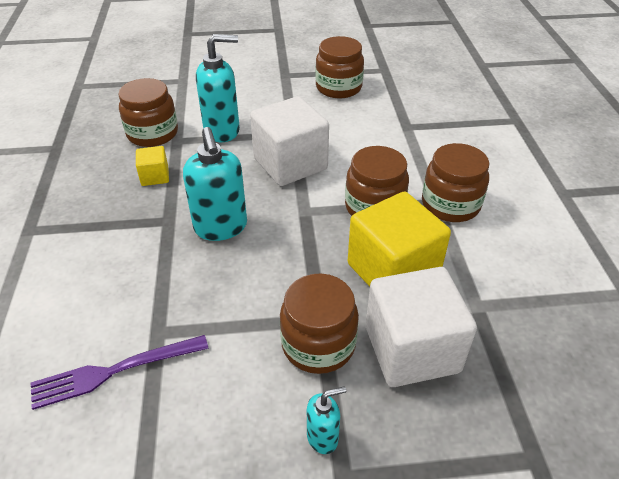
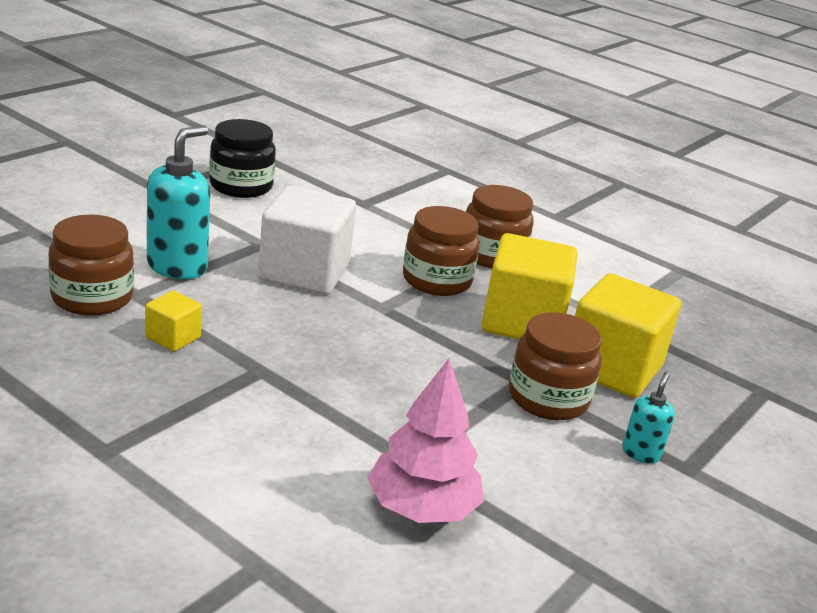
camera: 50 degrees left, 15 degrees down
purple fork [31,335,209,410] -> pink tree [367,359,484,523]
turquoise soap dispenser [183,127,247,241] -> none
brown jar [316,36,364,98] -> black jar [209,119,276,198]
white cube [366,267,477,387] -> yellow cube [575,273,681,398]

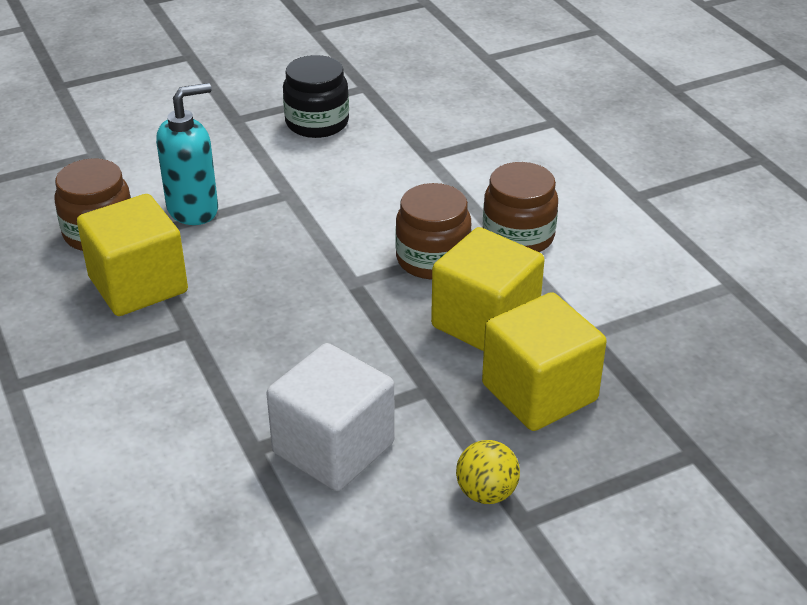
camera: 30 degrees right, 10 degrees up
yellow cube [145,291,202,352] -> yellow cube [77,194,188,316], size x2.12
white cube [258,186,356,295] -> white cube moved to [266,343,395,491]
pink tree [367,359,484,523] -> none
brown jar [509,312,602,420] -> none
turquoise soap dispenser [622,372,675,464] -> yellow ball [456,440,520,504]

